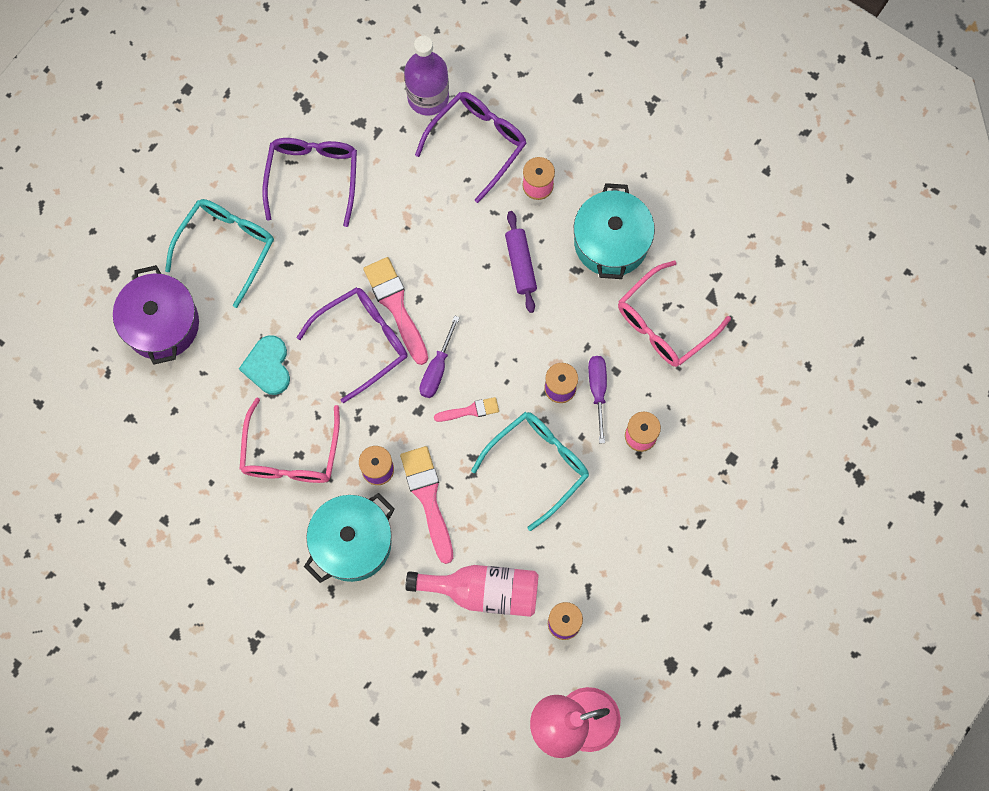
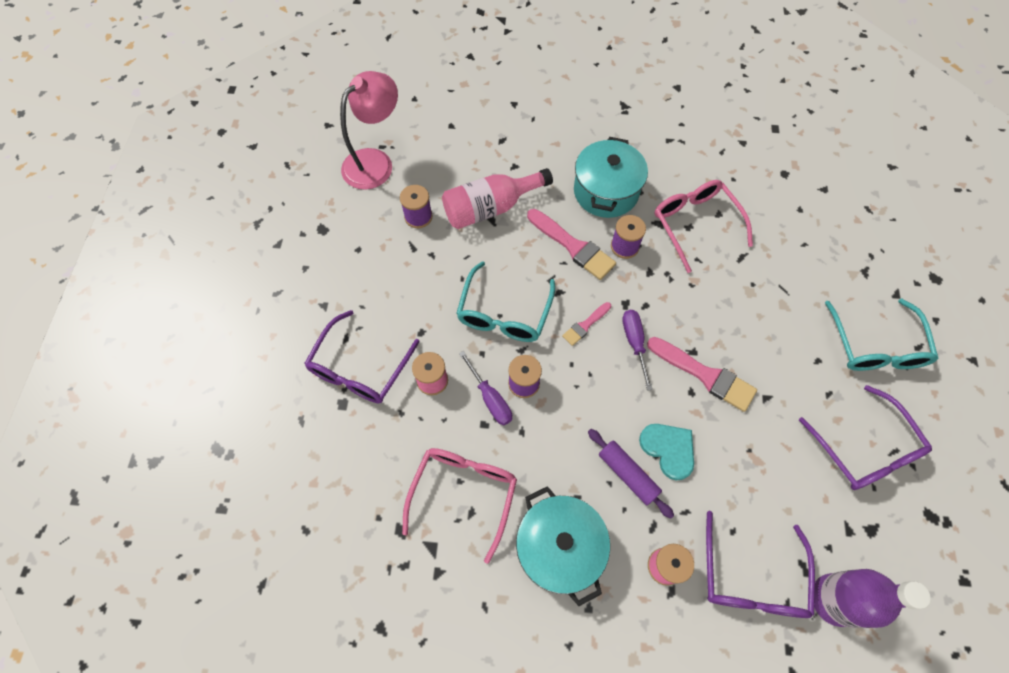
camera: 150 degrees right, 10 degrees down
purple pot [113,265,199,365] -> none
turquoise heart [239,335,290,395] -> turquoise heart moved to [639,424,694,480]
purple glasses [297,287,408,403] -> purple glasses moved to [304,310,420,403]

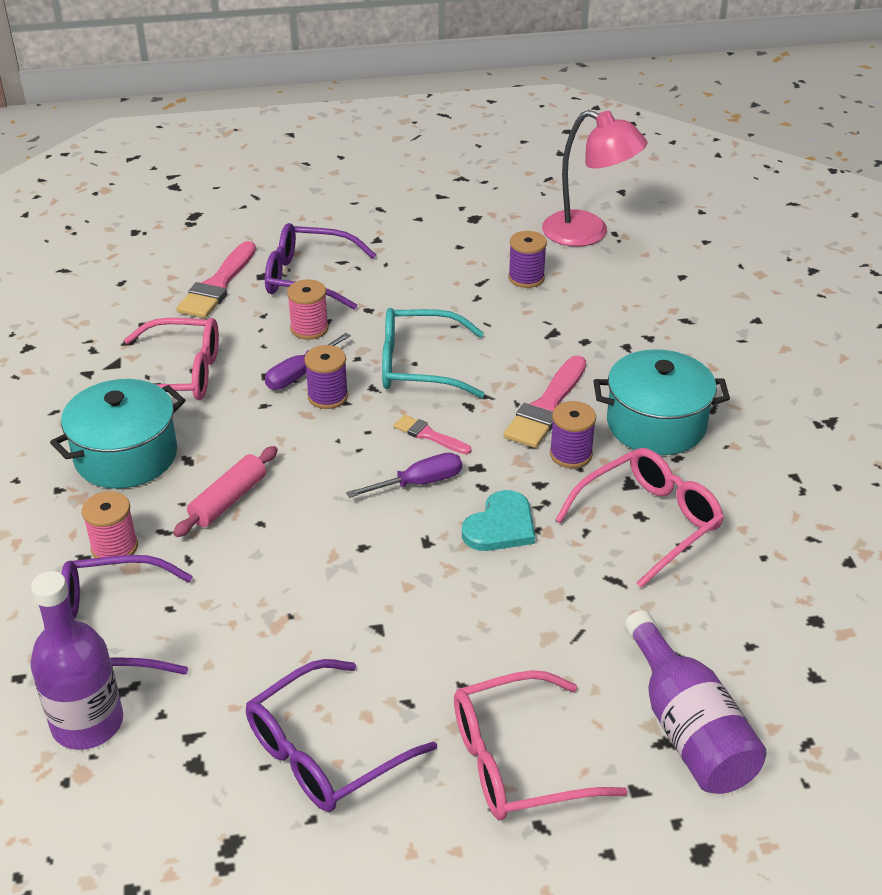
camera: 75 degrees right, 25 degrees down
pink bottle [442,168,553,229] -> none
purple rolling pin [588,429,674,519] -> pink rolling pin [173,446,278,537]
turquoise heart [639,424,694,480] -> turquoise heart moved to [462,490,535,551]
pink brush [647,337,757,412] -> pink brush moved to [177,241,256,318]
turquoise glasses [825,299,939,371] -> pink glasses [454,670,628,820]
none -> purple bottle [624,610,767,794]

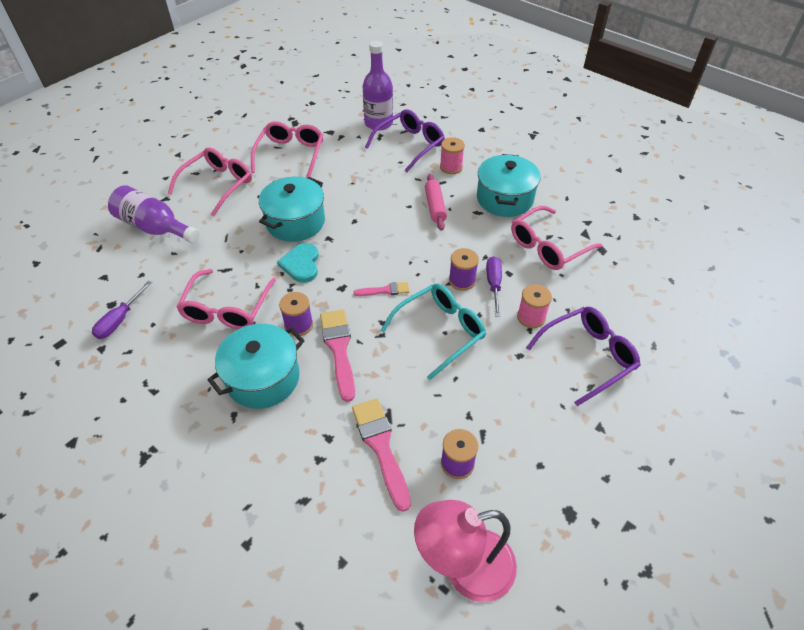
camera: 140 degrees right, 10 degrees up
pink brush [177,241,256,318] -> pink brush moved to [352,398,411,512]
purple glasses [246,659,437,812] -> pink glasses [251,121,323,178]
purple screwdriver [346,453,462,498] -> purple screwdriver moved to [92,281,152,339]
none -> turquoise pot [259,177,325,242]

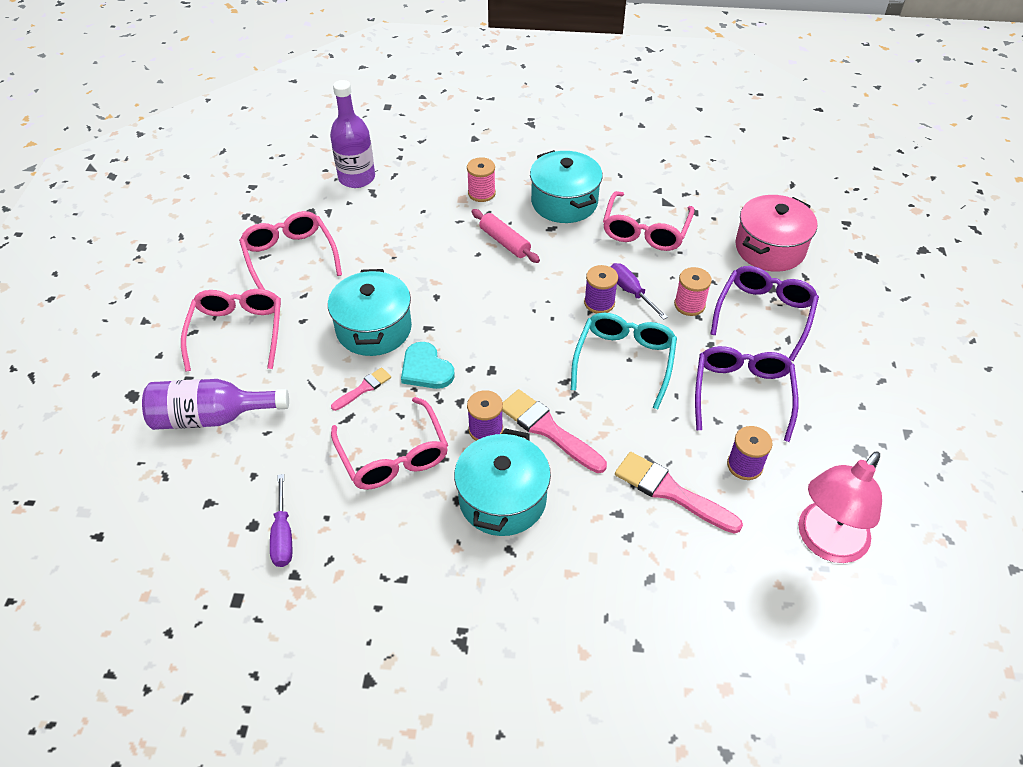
camera: 35 degrees left, 0 degrees up
pink brush [354,282,409,296] -> pink brush moved to [331,367,391,411]
purple glasses [365,109,445,173] -> purple glasses moved to [695,346,799,442]
none -> pink pot [735,195,817,272]

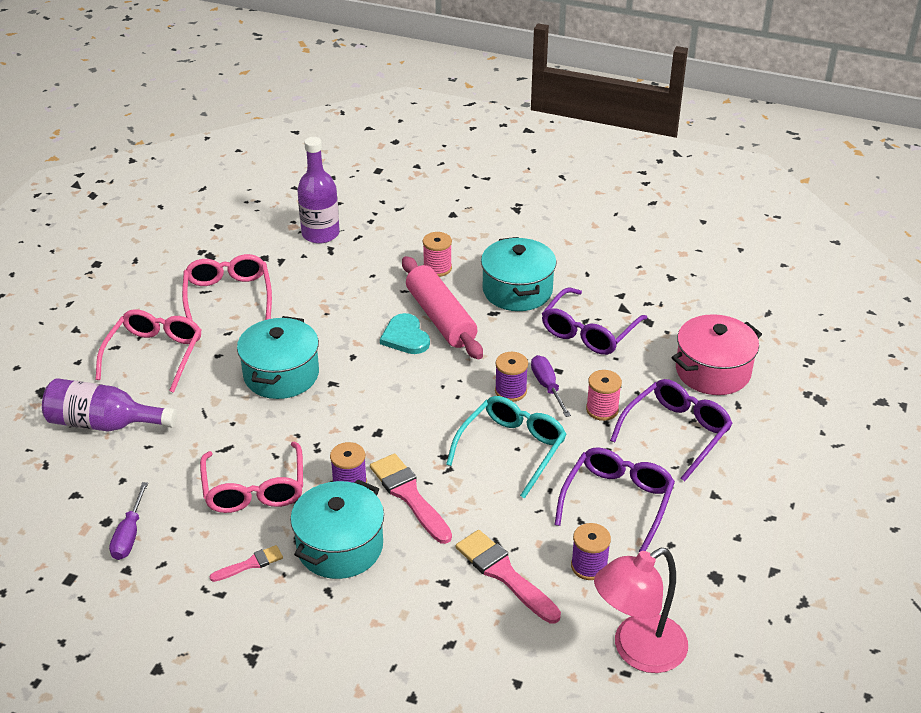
camera: 15 degrees right, 10 degrees down
pink brush [331,367,391,411] -> pink brush moved to [210,545,283,582]
turquoise heart [401,342,455,389] -> turquoise heart moved to [380,313,430,354]
pink rolling pin [472,209,540,263] -> pink rolling pin [402,256,483,360], size x1.68
pink glasses [603,191,694,251] -> purple glasses [542,287,647,355]

